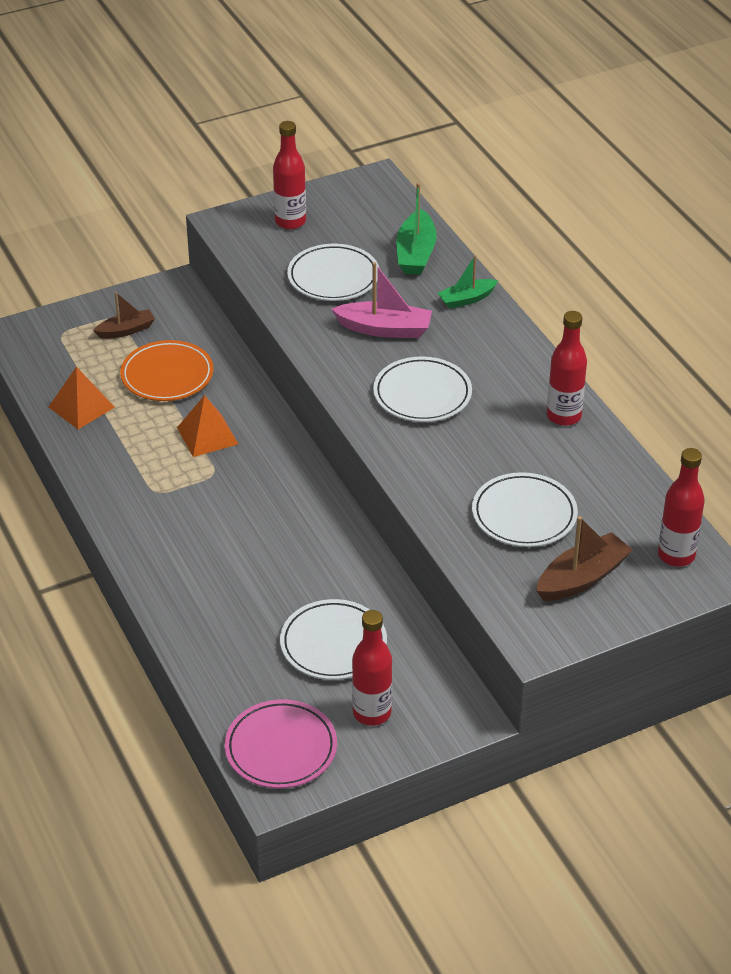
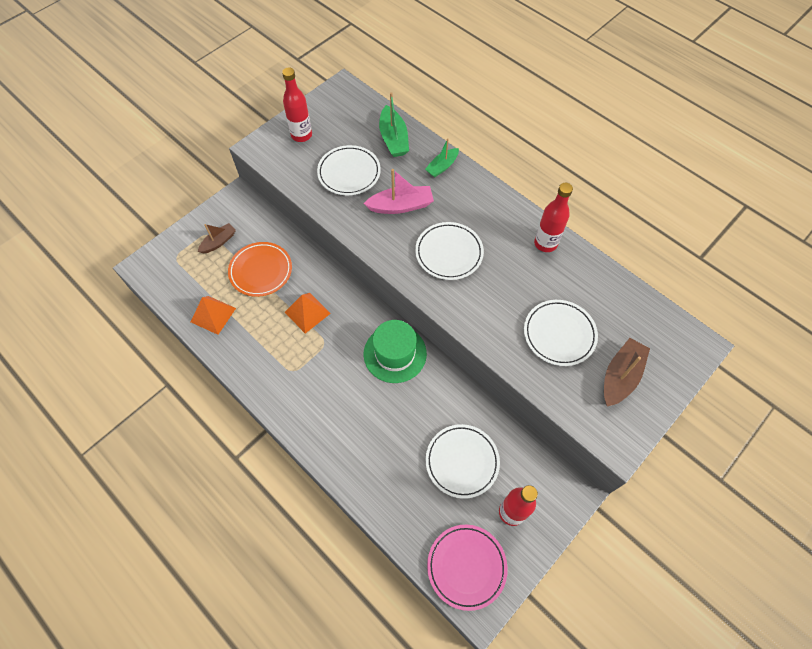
camera: 20 degrees left, 20 degrees up
red bottle [658,448,705,567] -> none
none -> green hat [364,320,427,383]

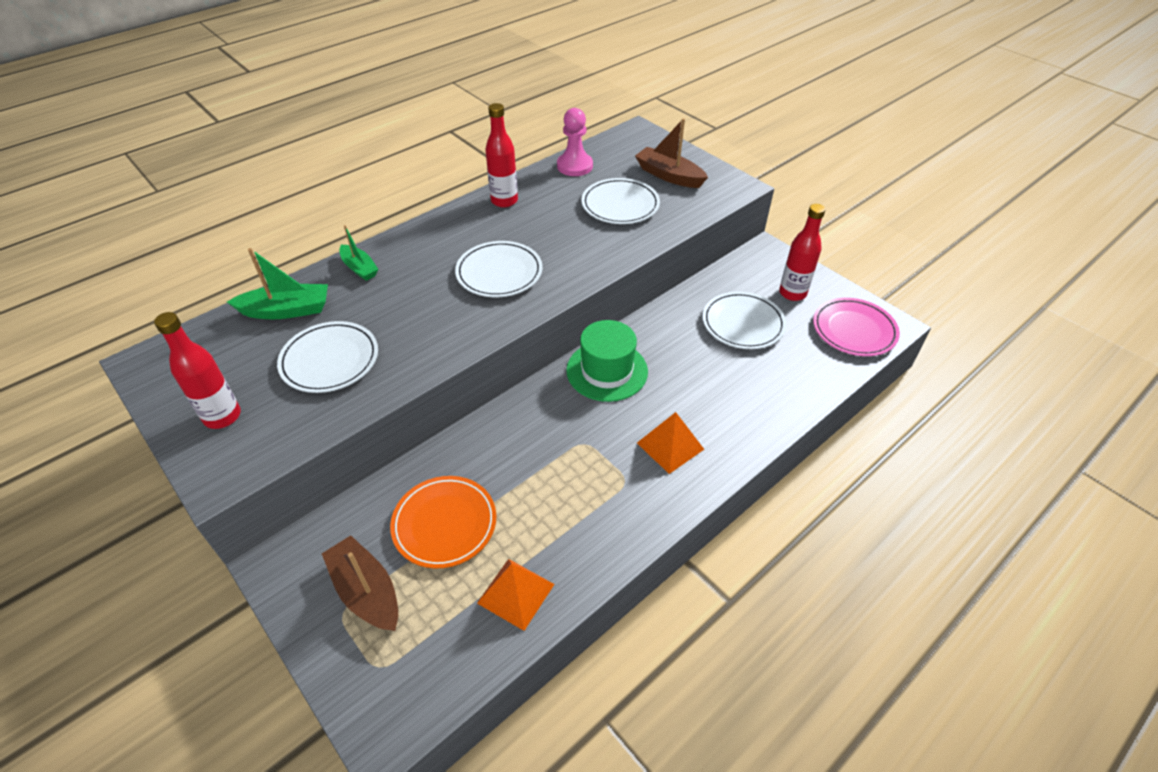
camera: 85 degrees left, 15 degrees down
brown boat [198,223,236,254] -> brown boat [322,535,398,631], size x1.52
orange pyramid [285,293,331,334] -> orange pyramid moved to [637,412,704,474]
pink boat [363,169,434,214] -> none
none -> pink pawn [557,108,593,176]

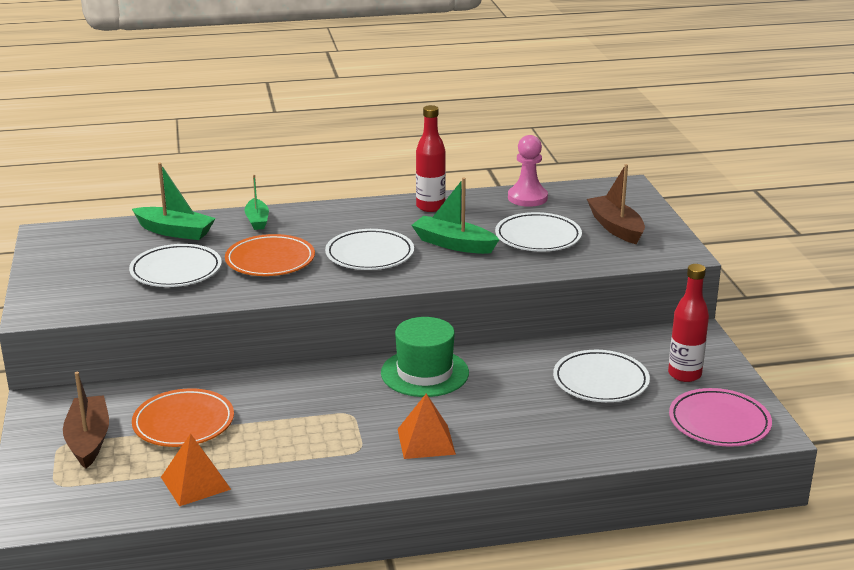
camera: 30 degrees right, 20 degrees down
red bottle [154,312,241,429] -> none
none -> orange plate [225,234,315,276]
none -> green boat [412,178,500,254]

